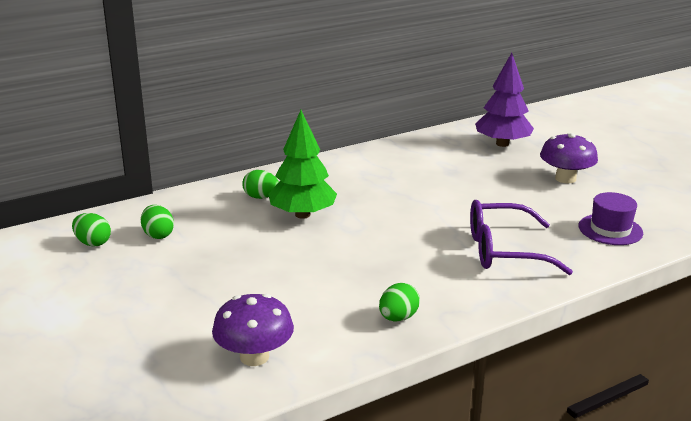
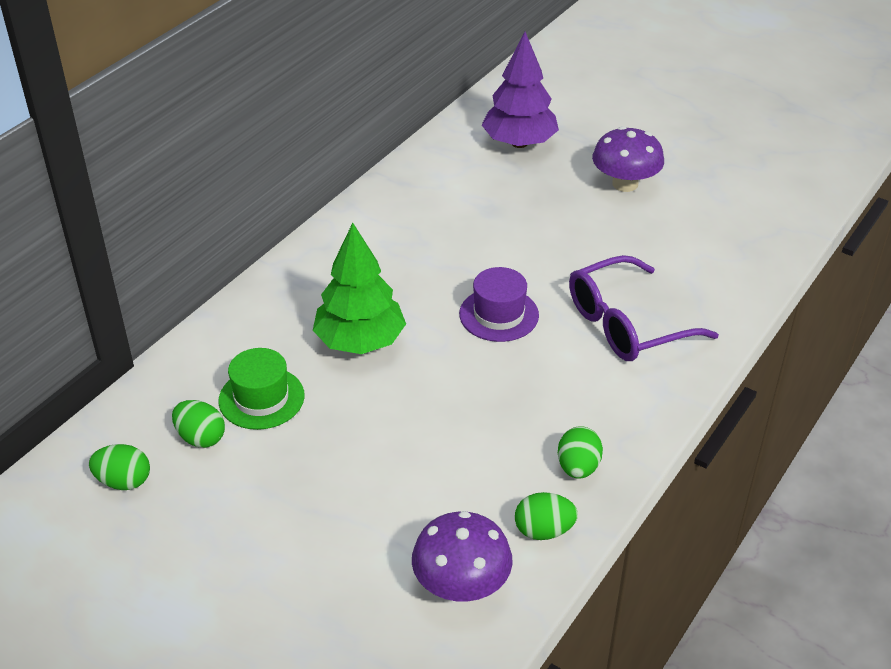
camera: 25 degrees left, 15 degrees up
green egg [242,170,279,199] -> green egg moved to [515,492,578,540]
purple hat [579,192,643,245] -> purple hat moved to [459,267,539,342]
none -> green hat [218,348,305,430]

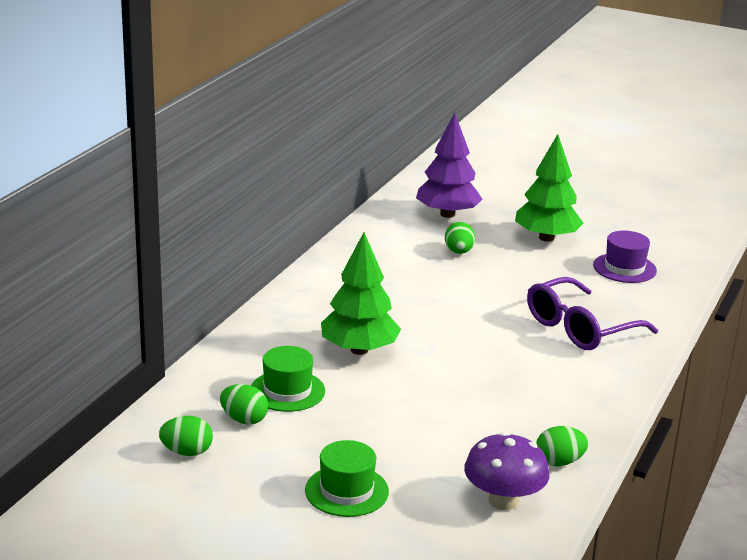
camera: 10 degrees left, 15 degrees down
purple hat [459,267,539,342] -> purple hat moved to [593,231,657,283]
green egg [558,426,603,479] -> green egg moved to [445,222,475,254]
purple mushroom [592,126,664,192] -> green tree [515,134,584,242]
none -> green hat [305,440,389,517]

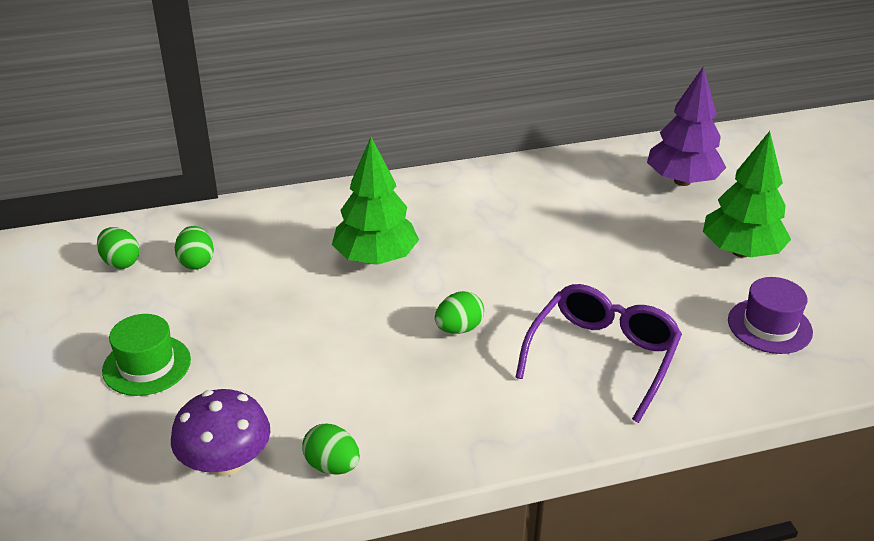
camera: 50 degrees right, 10 degrees up
green hat [251,346,325,412] -> none
green egg [445,222,475,254] -> green egg moved to [435,291,484,334]
purple glasses [527,277,658,350] -> purple glasses turned 105 degrees clockwise [515,284,682,423]

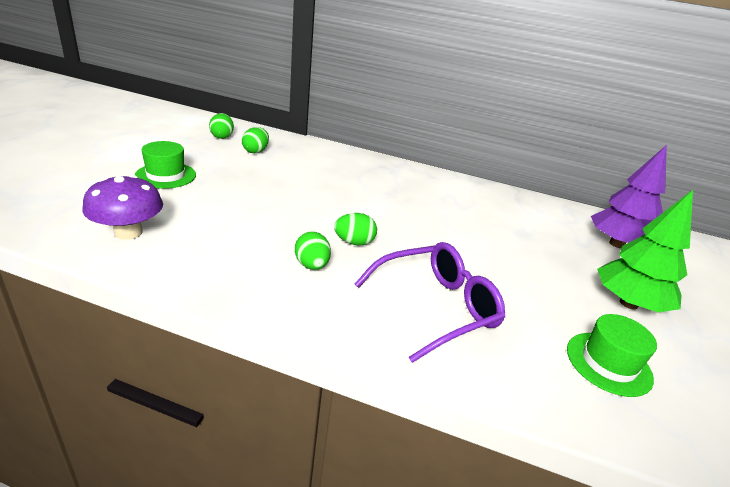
camera: 30 degrees right, 5 degrees down
green egg [302,423,360,474] -> green egg moved to [295,231,331,270]
green tree [332,137,419,265] -> none
purple hat [728,277,813,354] -> green hat [567,314,657,397]

